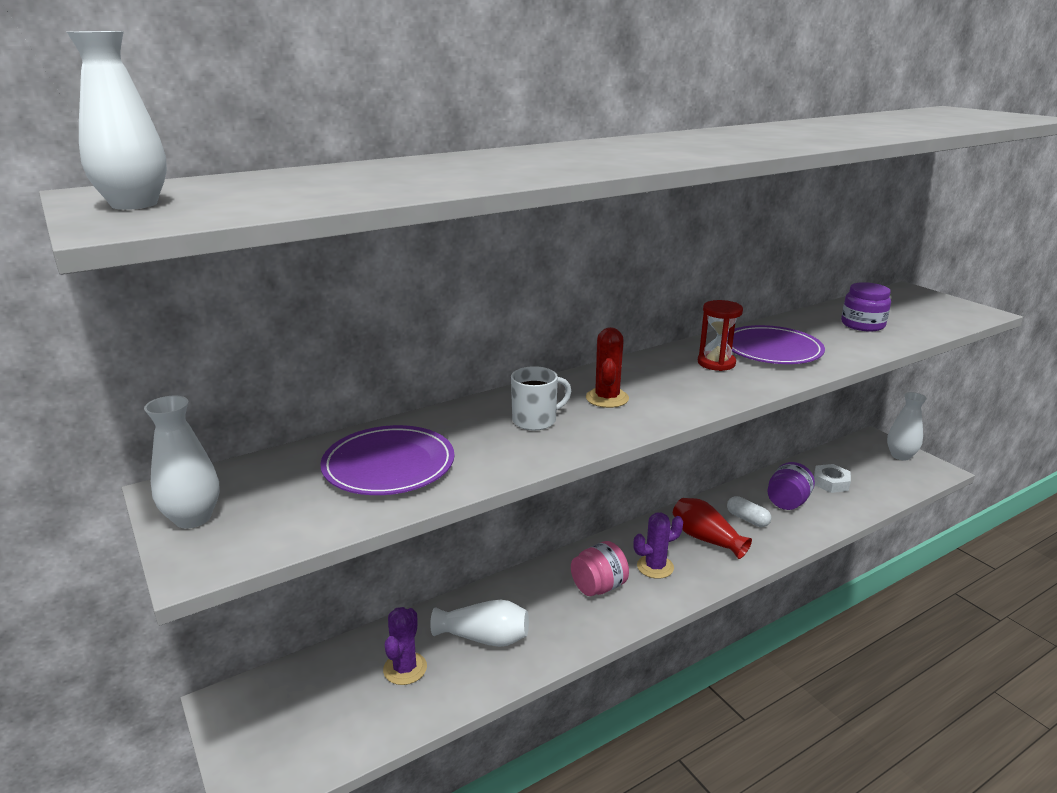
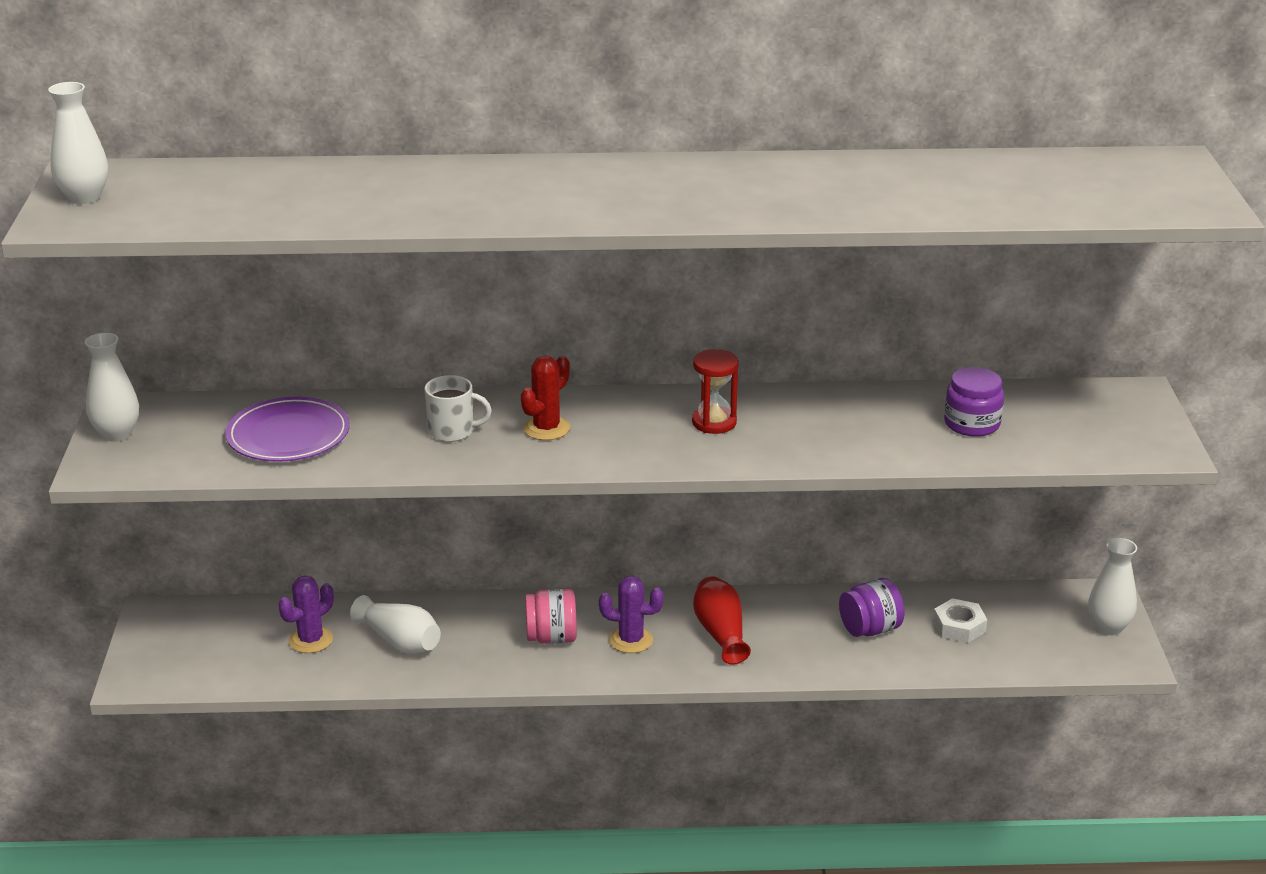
camera: 30 degrees right, 5 degrees up
purple plate [727,325,825,364] -> none
white capsule [727,496,771,527] -> none

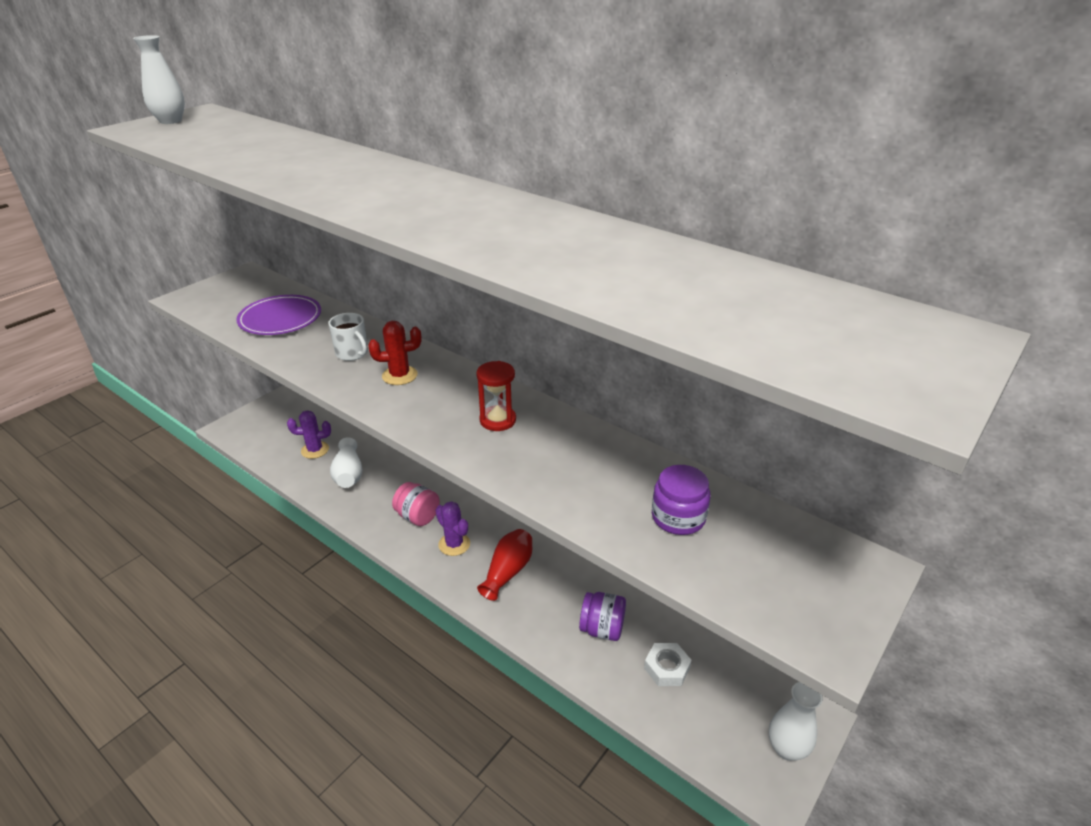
camera: 40 degrees right, 5 degrees up
white vase [85,333,139,442] -> none

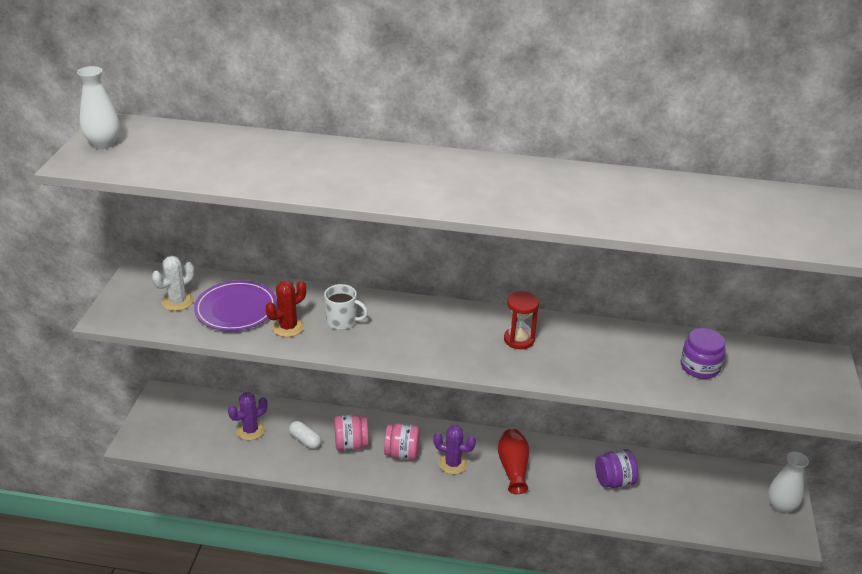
camera: 30 degrees left, 0 degrees up
white vase [330,437,362,488] -> white capsule [289,421,322,449]
red cactus [368,321,421,385] -> red cactus moved to [266,281,306,337]
white nut [644,643,691,686] -> none
none -> white cactus [152,256,194,311]
none -> pink jar [334,415,368,451]

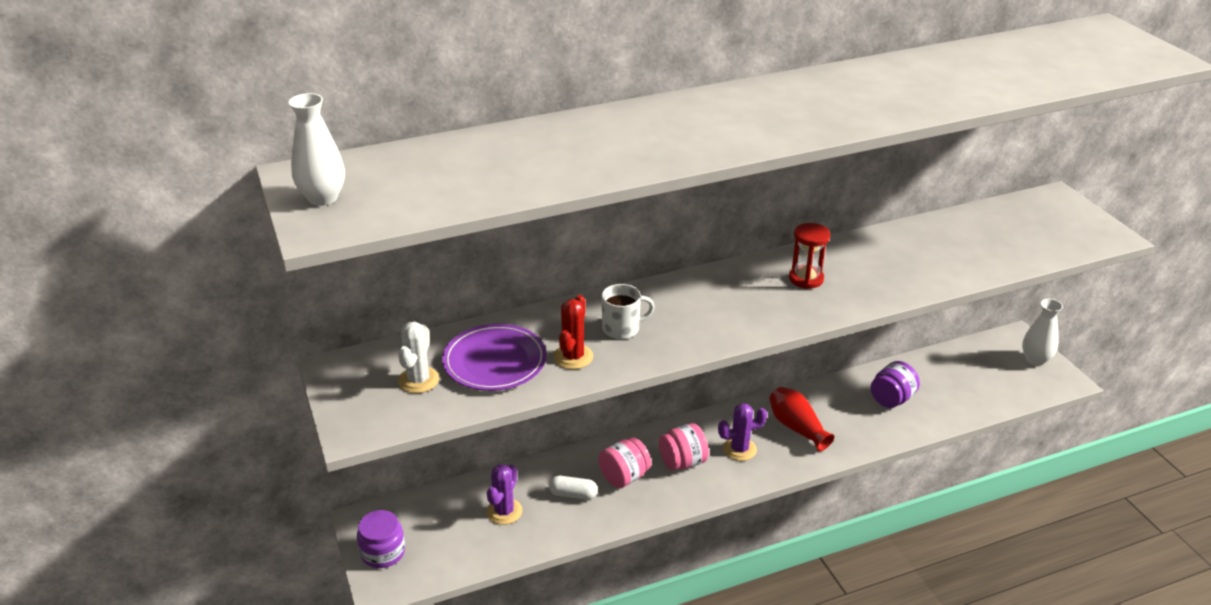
camera: 30 degrees left, 0 degrees up
purple jar [680,328,726,379] -> purple jar moved to [357,510,405,568]

